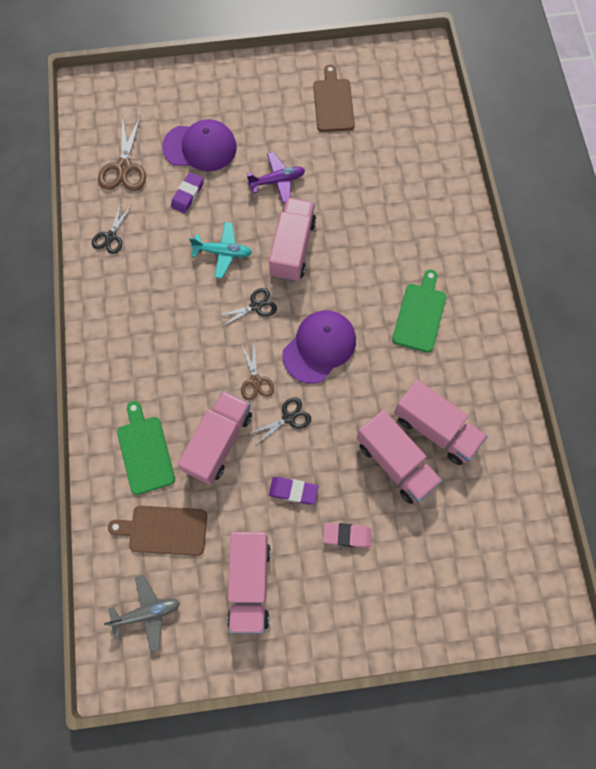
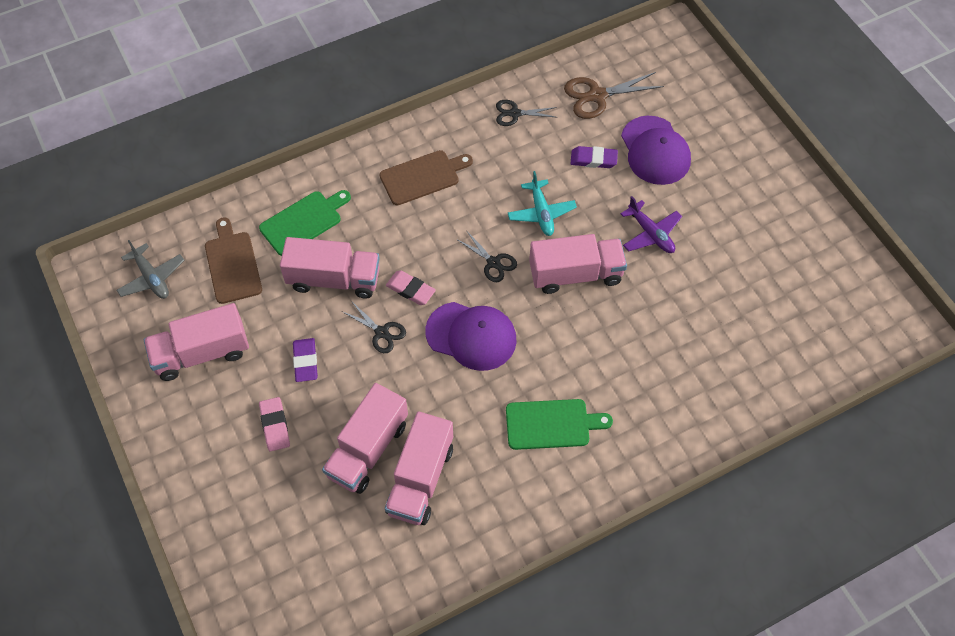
camera: 70 degrees right, 10 degrees down
brown scissors [241,343,274,400] -> pink eraser [386,270,436,305]
brown cutting board [313,65,355,132] -> brown cutting board moved to [380,150,473,205]

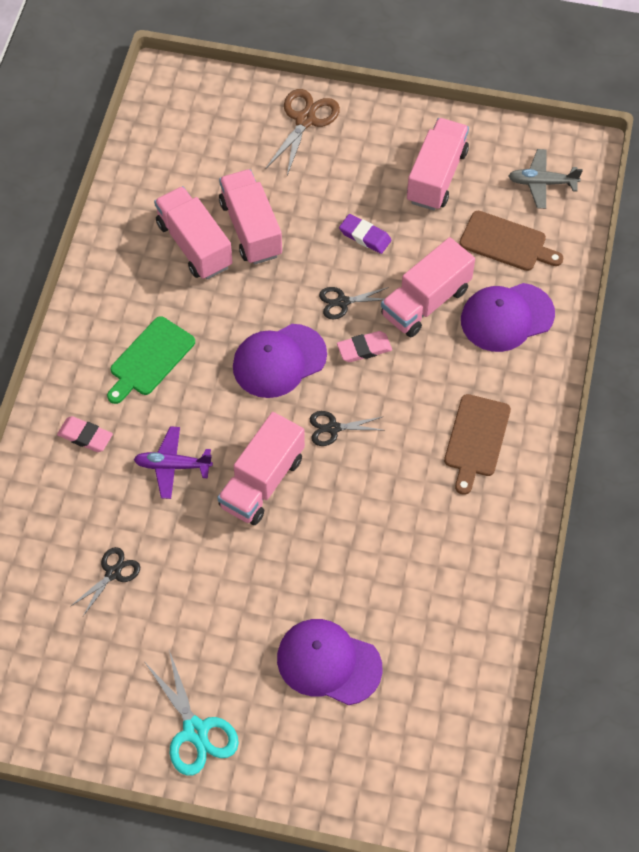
camera: 130 degrees right, 0 degrees up
green cutting board [259,190,351,256] -> purple cap [461,283,555,352]
pink eraser [259,397,290,451] -> pink eraser moved to [57,416,113,452]
black scissors [496,100,558,126] -> black scissors moved to [71,547,140,616]
turquoise plane [508,171,577,236] -> none
brown scissors [564,72,664,119] -> brown scissors moved to [265,89,340,176]
purple eraser [570,146,618,168] -> none
purple plane [621,196,682,253] -> purple plane moved to [134,426,213,499]
none -> turquoise scissors [145,650,239,776]

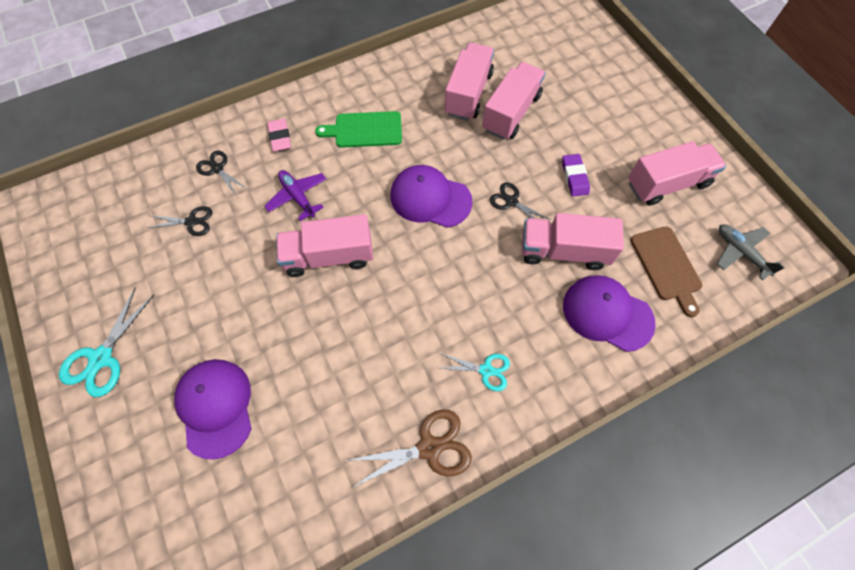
camera: 50 degrees right, 5 degrees up
brown scissors [265,89,340,176] -> brown scissors moved to [345,410,472,488]
black scissors [310,411,382,446] -> black scissors moved to [196,150,247,195]
pink eraser [337,331,392,362] -> none
brown cutting board [444,394,511,495] -> turquoise scissors [440,353,510,392]

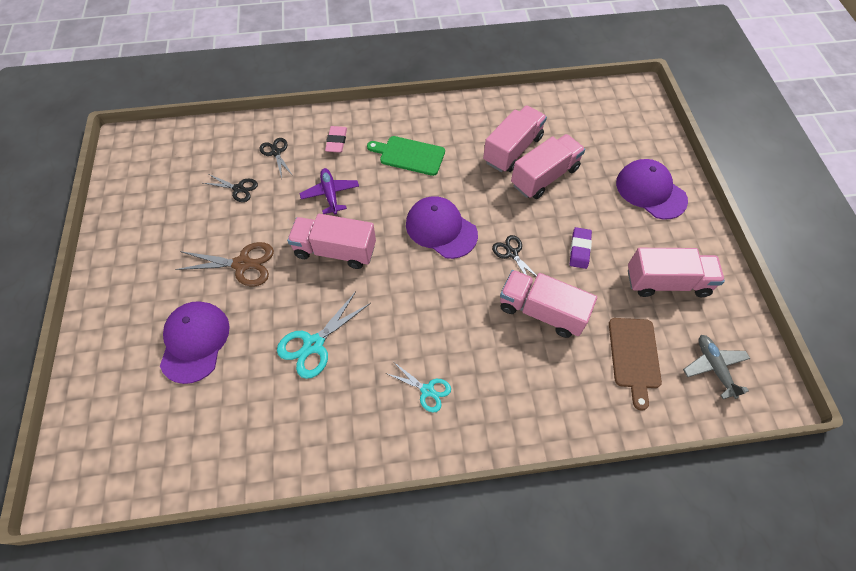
camera: 20 degrees right, 5 degrees down
turquoise scissors [59,287,154,397] -> turquoise scissors moved to [277,292,371,379]
brown scissors [345,410,472,488] -> brown scissors moved to [175,242,274,286]
purple cap [563,275,656,352] -> purple cap moved to [616,159,688,220]

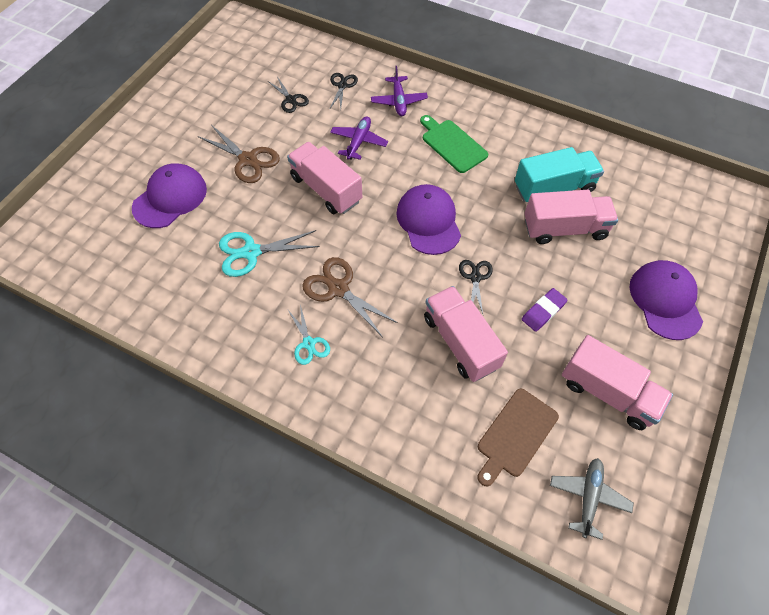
camera: 35 degrees right, 0 degrees up
pink eraser [325,126,347,153] -> purple plane [371,66,428,116]
pink truck [483,105,547,172] -> turquoise truck [515,147,604,202]
none -> brown scissors [302,257,398,336]

